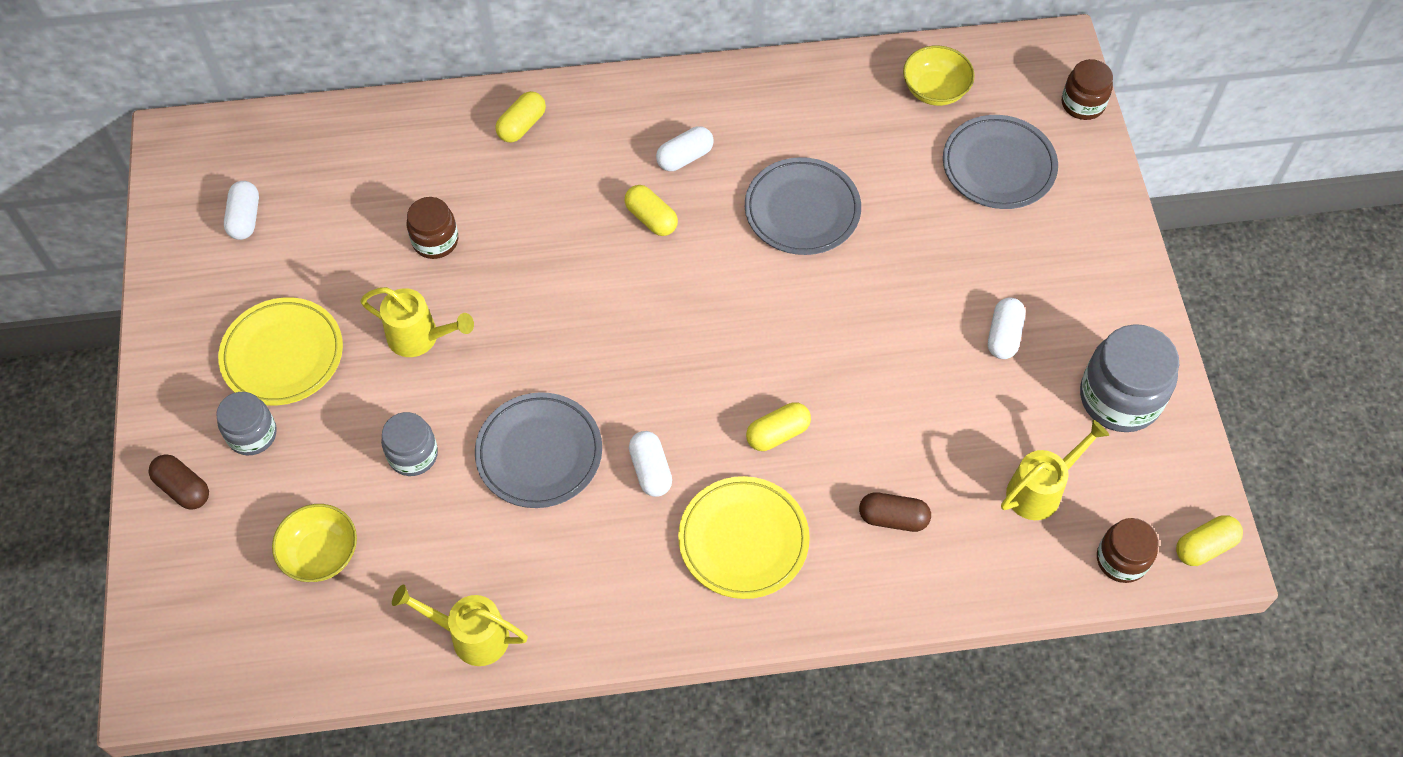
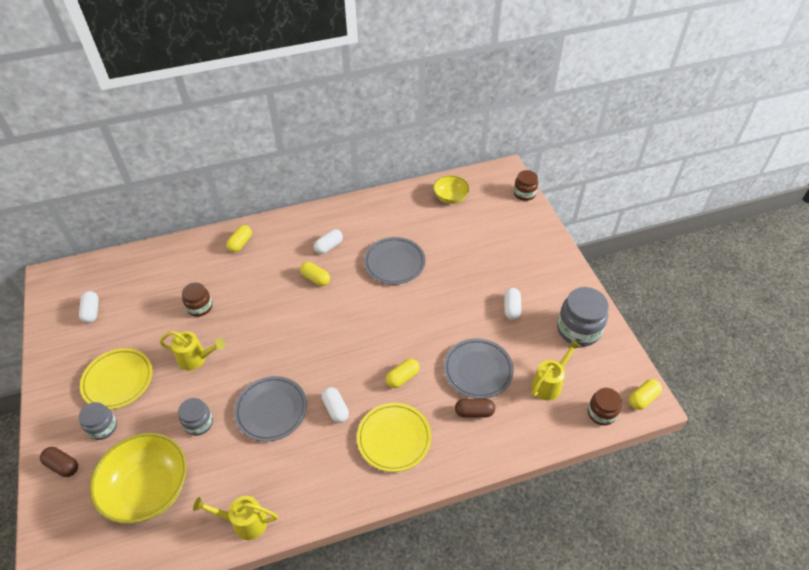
camera: 10 degrees left, 10 degrees down
yellow bowl [272,504,357,582] -> yellow bowl [89,433,187,524], size x1.85
grey plate [943,115,1058,209] -> grey plate moved to [444,338,514,399]

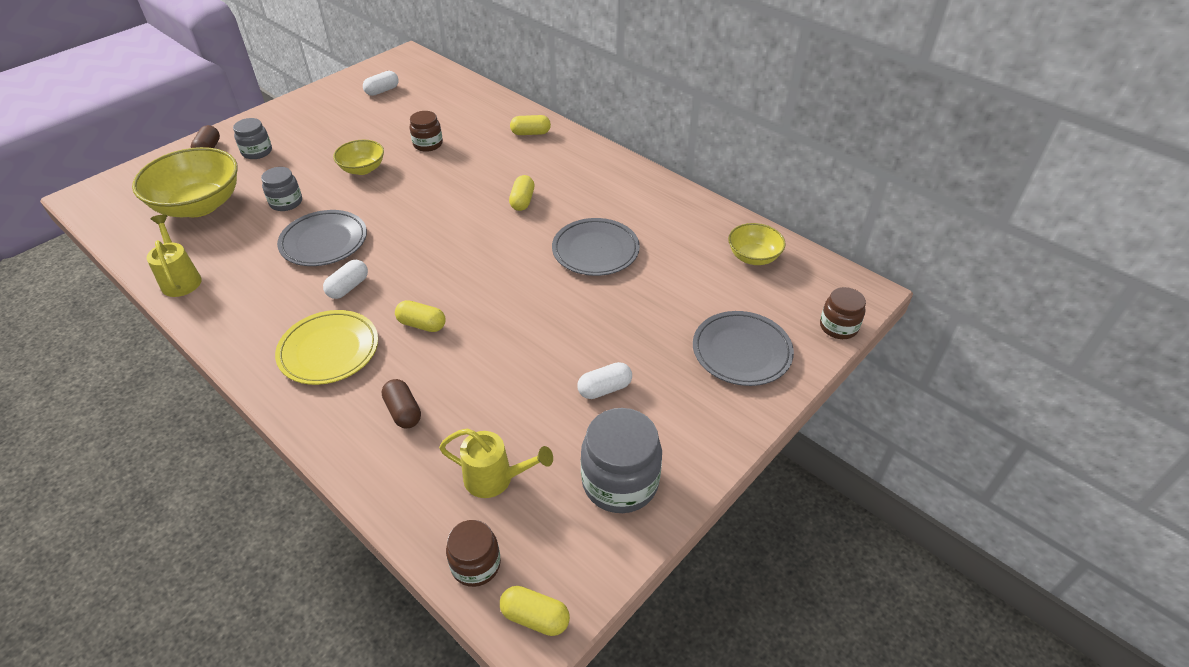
camera: 60 degrees right, 5 degrees down
yellow plate [80,348,152,409] -> none
yellow watering can [160,331,225,370] -> yellow bowl [333,140,384,175]
white capsule [314,229,343,254] -> none
grey plate [444,338,514,399] -> grey plate moved to [693,311,794,386]

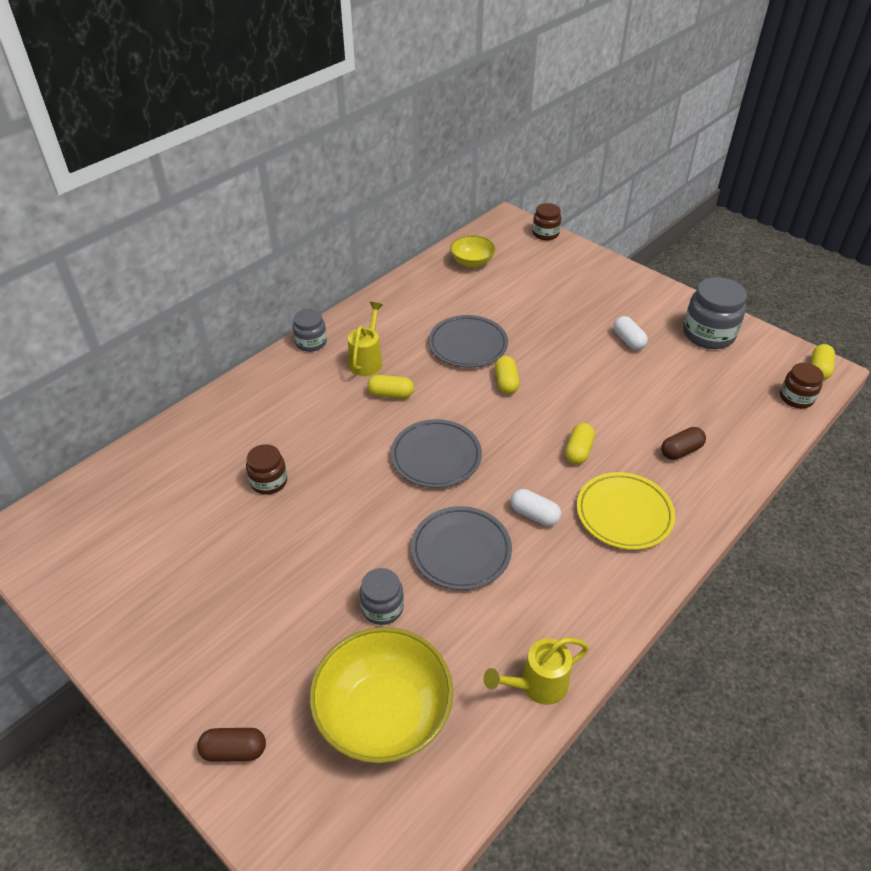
camera: 90 degrees left, 0 degrees up
grey jar [233,118,272,159] -> grey jar moved to [293,309,327,352]
yellow bowl [333,140,384,175] -> none
white capsule [363,71,399,96] -> none
yellow watering can [439,428,553,498] -> yellow watering can moved to [348,302,383,376]
yellow capsule [510,115,551,135] -> yellow capsule moved to [495,356,520,394]
grey plate [693,311,794,386] -> grey plate moved to [391,419,482,488]

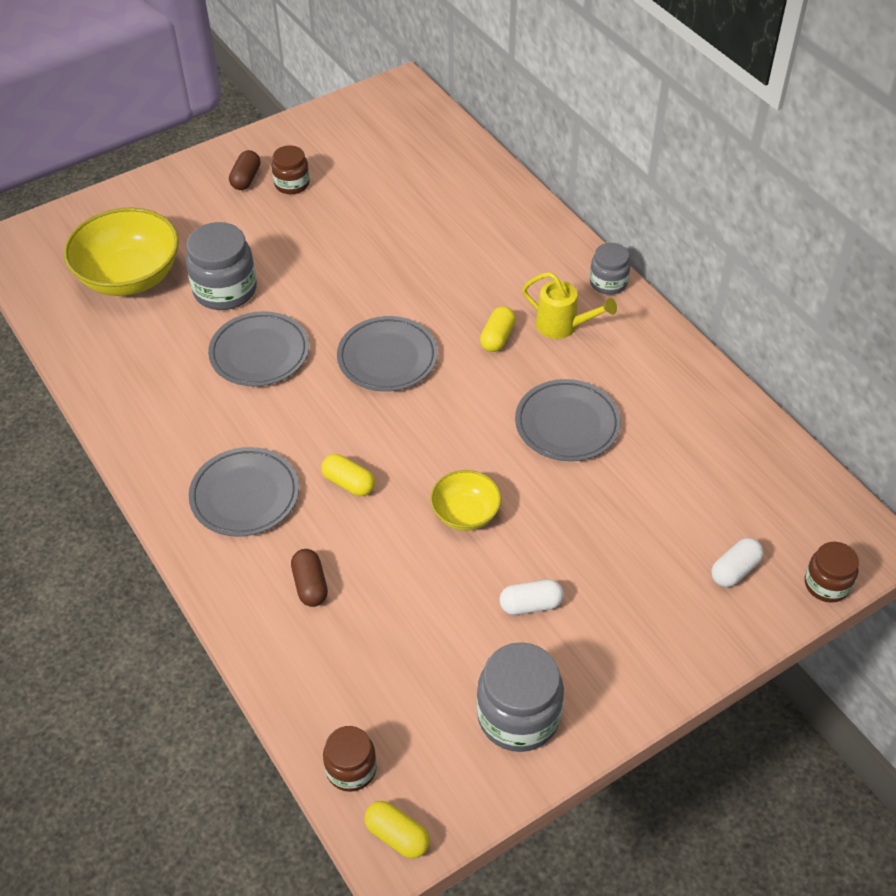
camera: 105 degrees right, 5 degrees up
brown capsule [197,728,266,762] -> brown capsule moved to [229,150,261,190]
brown jar [246,444,287,495] -> brown jar moved to [272,145,310,194]
grey jar [359,568,404,625] -> grey jar [185,222,257,310], size x1.68
yellow bowl [450,235,495,268] -> yellow bowl moved to [430,470,501,531]
yellow watering can [484,637,589,705] -> none
yellow capsule [495,356,520,394] -> none
white capsule [511,489,561,526] -> white capsule moved to [711,538,764,587]
yellow plate [577,472,675,550] -> grey plate [189,447,299,537]

